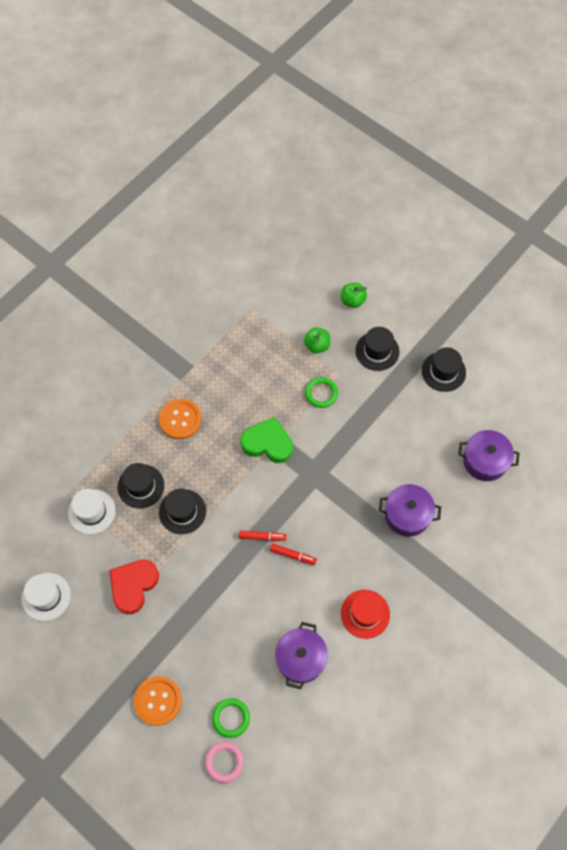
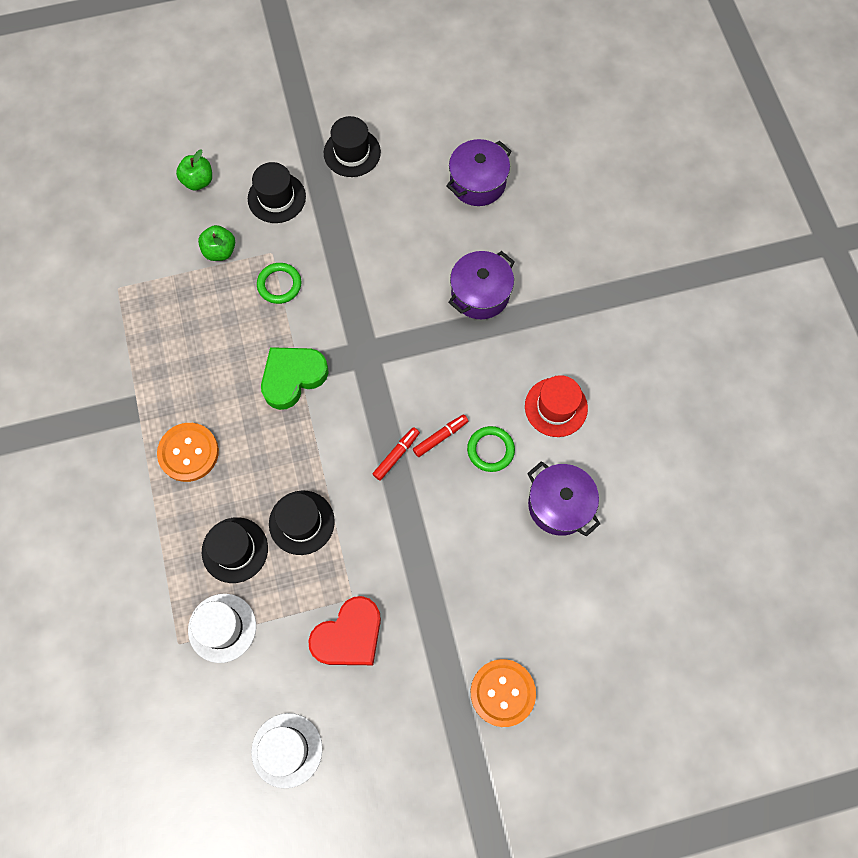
camera: 55 degrees left, 5 degrees up
red heart [109,560,159,614] -> red heart turned 105 degrees counterclockwise [308,596,381,665]
pink ring [205,742,244,783] -> none
green ring [212,698,250,738] -> green ring moved to [467,426,515,472]

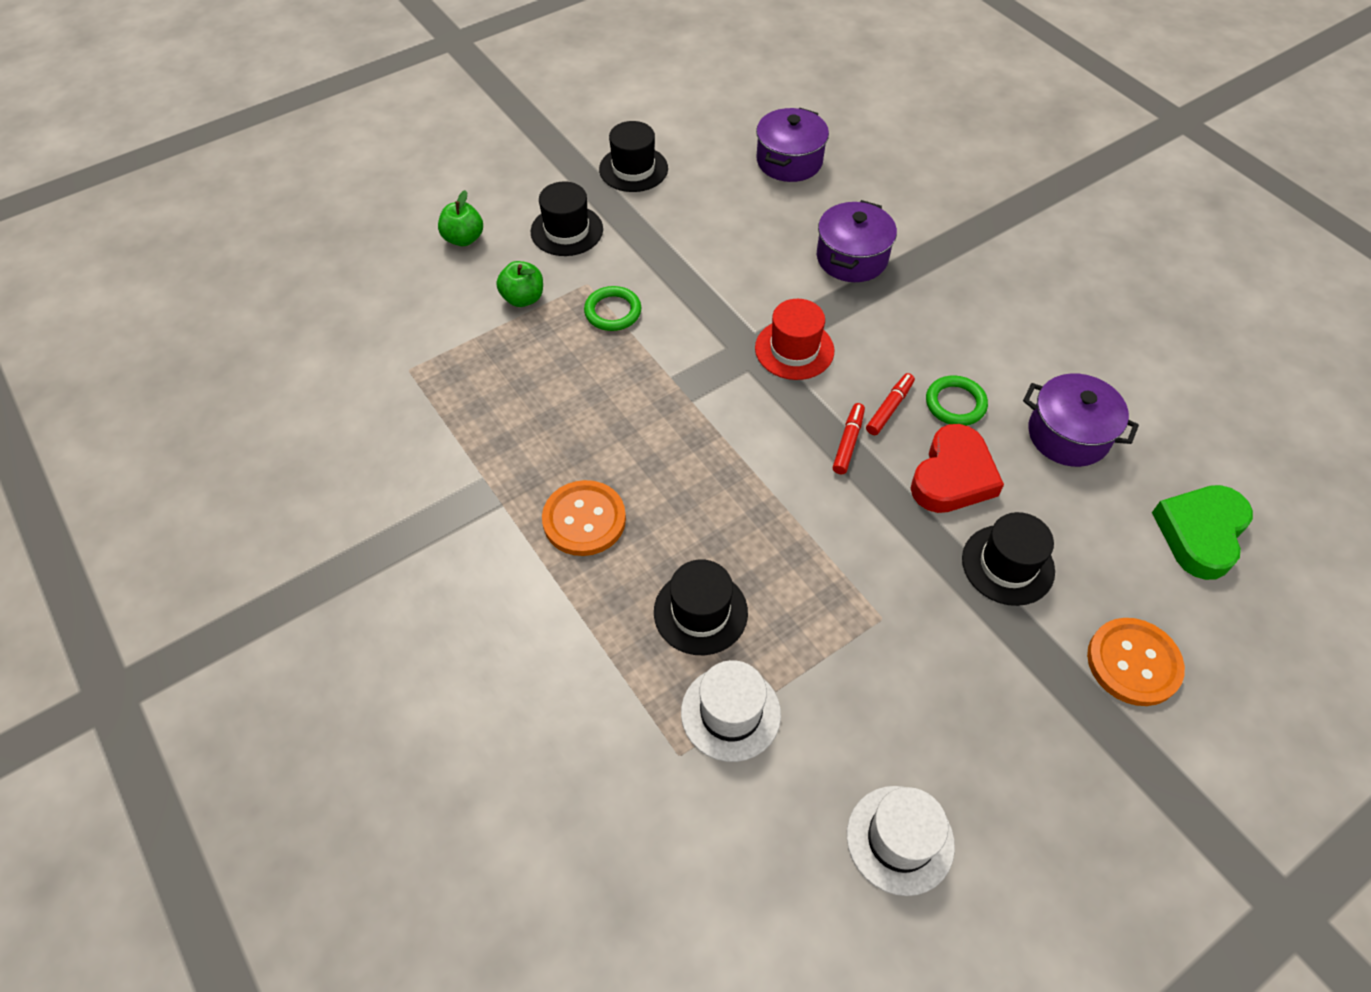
camera: 20 degrees left, 15 degrees down
green heart [261,347,329,410] -> green heart moved to [1152,485,1253,580]
black hat [269,491,335,555] -> black hat moved to [962,512,1055,606]
red heart [308,596,381,665] -> red heart moved to [911,424,1004,513]
red hat [525,375,588,437] -> red hat moved to [755,299,834,380]

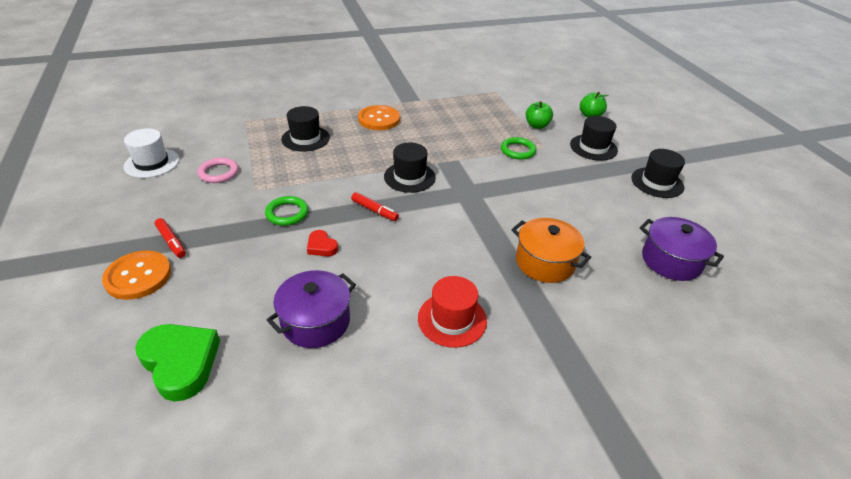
camera: 105 degrees right, 15 degrees down
white hat [681,660,781,762] -> none
red hat [755,299,834,380] -> red hat moved to [418,276,487,348]
purple pot [817,200,897,282] -> orange pot [512,218,591,283]
red marker [866,373,915,435] -> red marker moved to [154,218,186,258]
red heart [911,424,1004,513] -> red heart [307,230,338,256], size x0.50
green ring [926,375,988,426] -> green ring moved to [265,196,308,226]
black hat [962,512,1055,606] -> black hat moved to [384,143,436,193]
none -> pink ring [198,158,239,183]

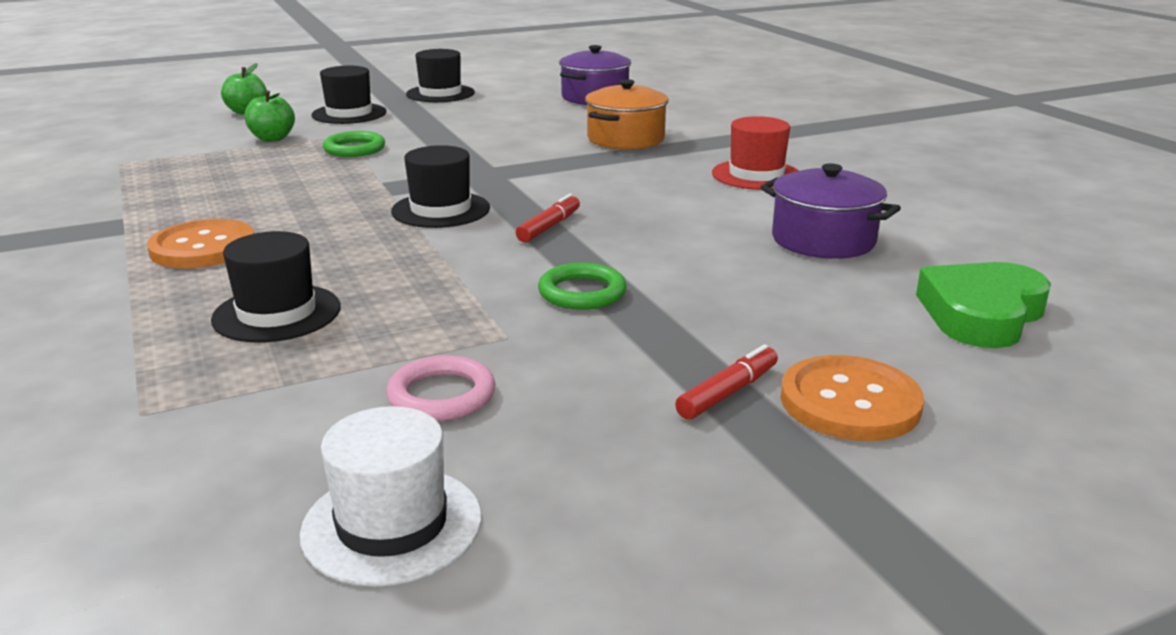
camera: 95 degrees left, 15 degrees down
red heart [307,230,338,256] -> none

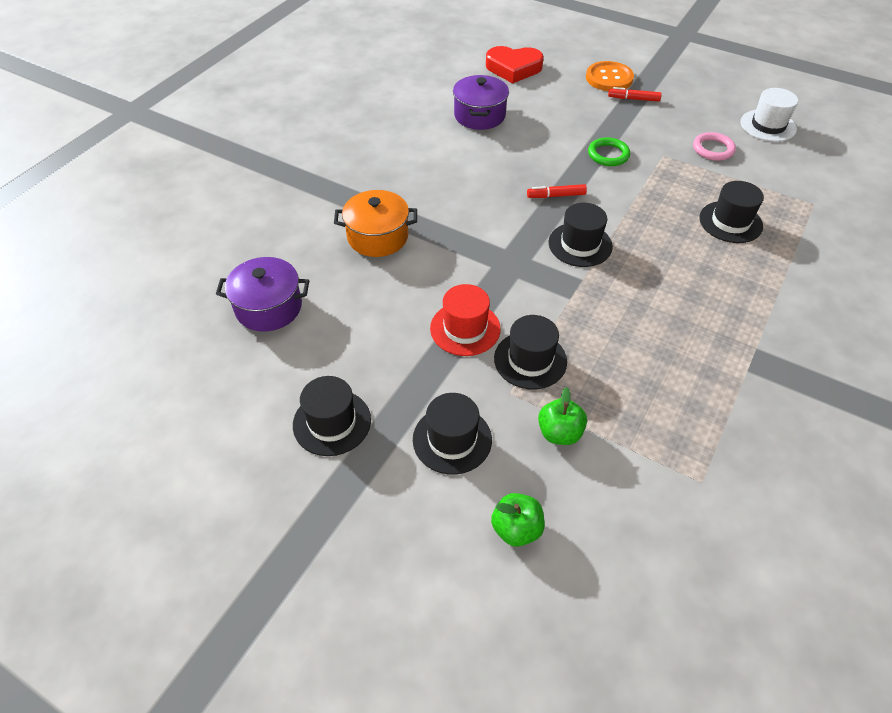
camera: 125 degrees left, 25 degrees up
orange button [147,219,254,268] -> none
green ring [323,131,385,157] -> black hat [494,315,567,390]
red hat [712,116,799,190] -> red hat moved to [430,284,501,356]
green heart [916,262,1051,348] -> red heart [486,46,544,83]

